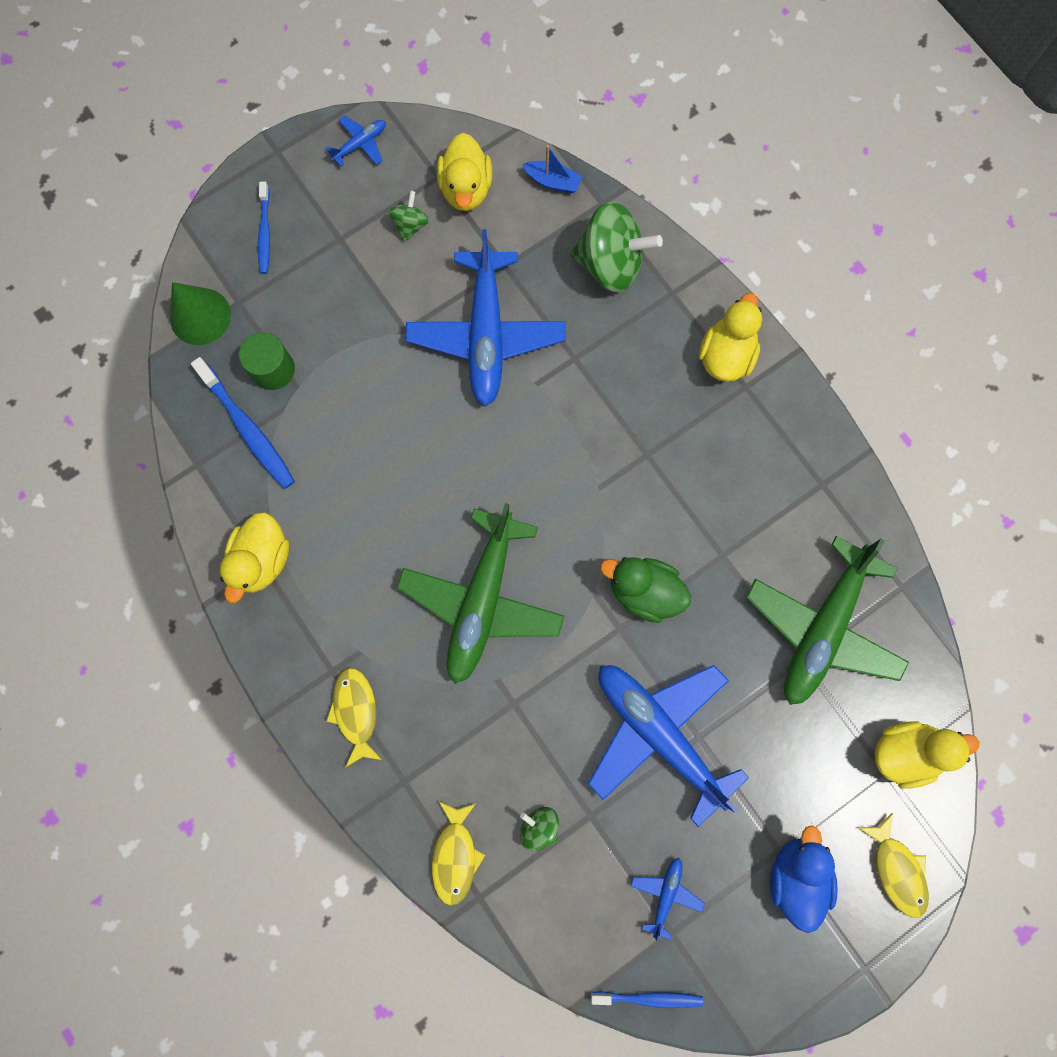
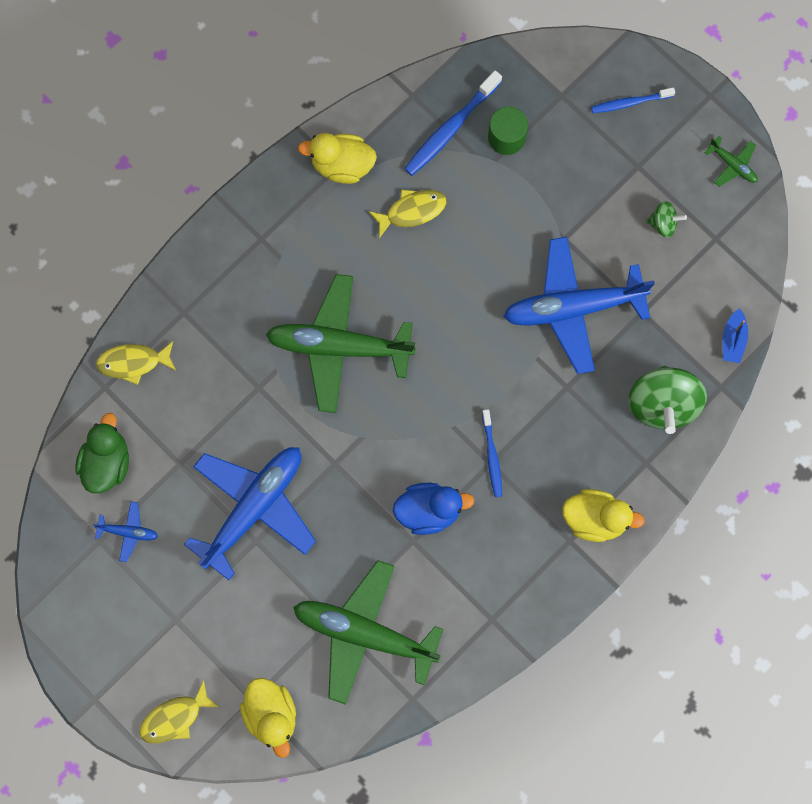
camera: 80 degrees right, 0 degrees up
green cone [170,282,231,345] -> none
blue plane [325,115,386,167] -> green plane [704,136,758,187]
yellow fish [326,668,382,768] -> yellow fish moved to [368,189,447,238]
yellow duck [437,133,493,211] -> none
green spinning top [520,807,559,851] -> none
blue toothbrush [591,991,703,1008] -> blue toothbrush moved to [482,409,502,497]
green duck [600,557,691,623] -> green duck moved to [75,413,129,493]
blue duck [770,825,838,933] -> blue duck moved to [393,483,475,535]

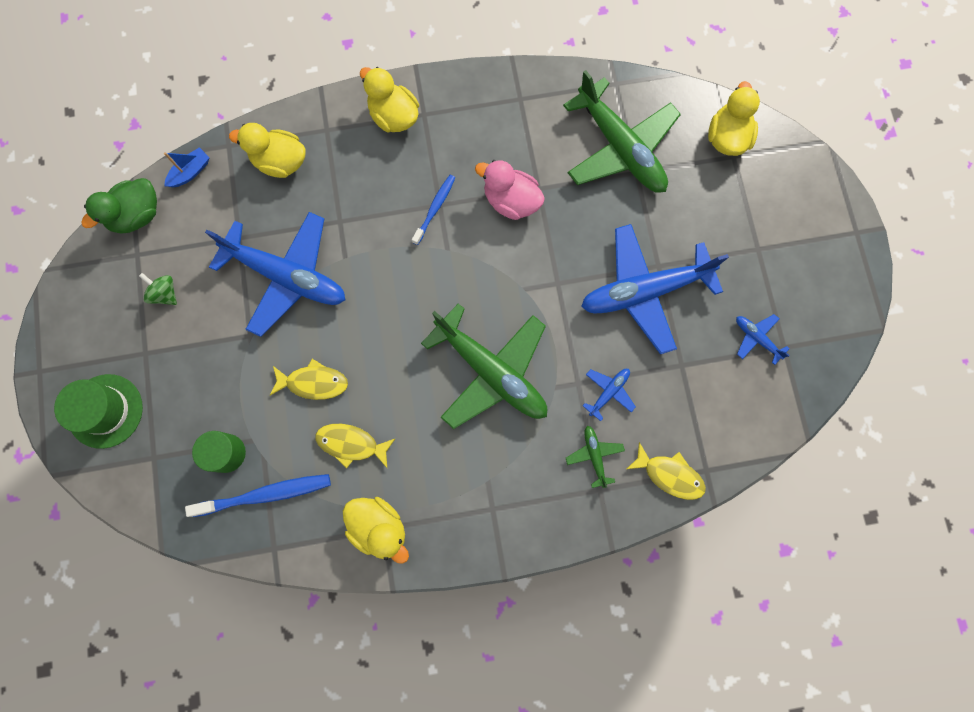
camera: 145 degrees left, 0 degrees up
green duck [75,413,129,493] -> green duck moved to [81,178,157,234]
yellow fish [140,680,219,744] -> yellow fish moved to [270,359,348,400]
blue duck [393,483,475,535] -> pink duck [475,160,545,220]
blue toothbrush [591,87,675,113] -> green hat [54,374,143,449]
green spinning top [628,366,707,434] -> yellow duck [229,123,306,178]
green plane [704,136,758,187] -> green plane moved to [566,426,625,488]
none -> blue plane [583,369,636,421]

